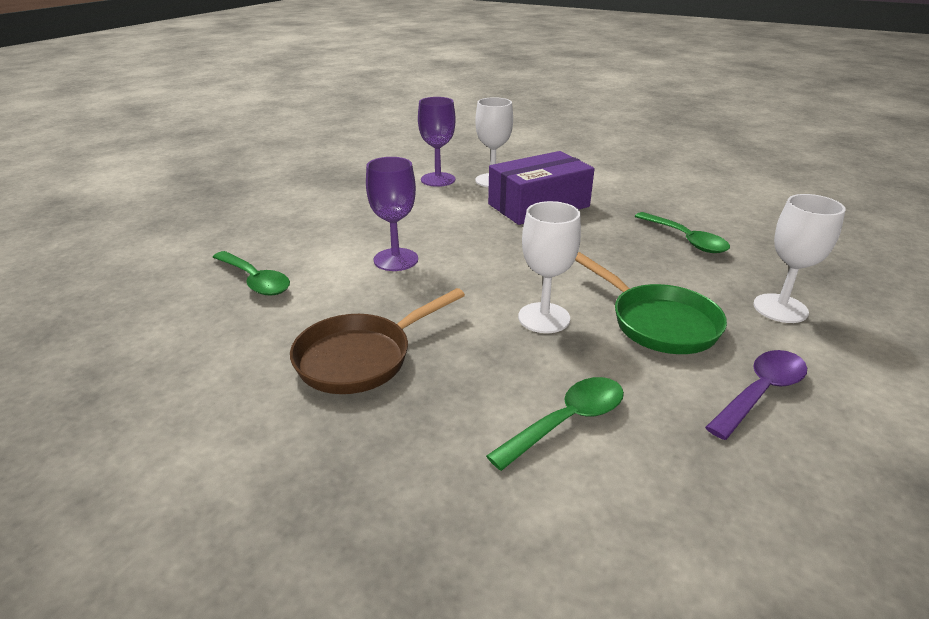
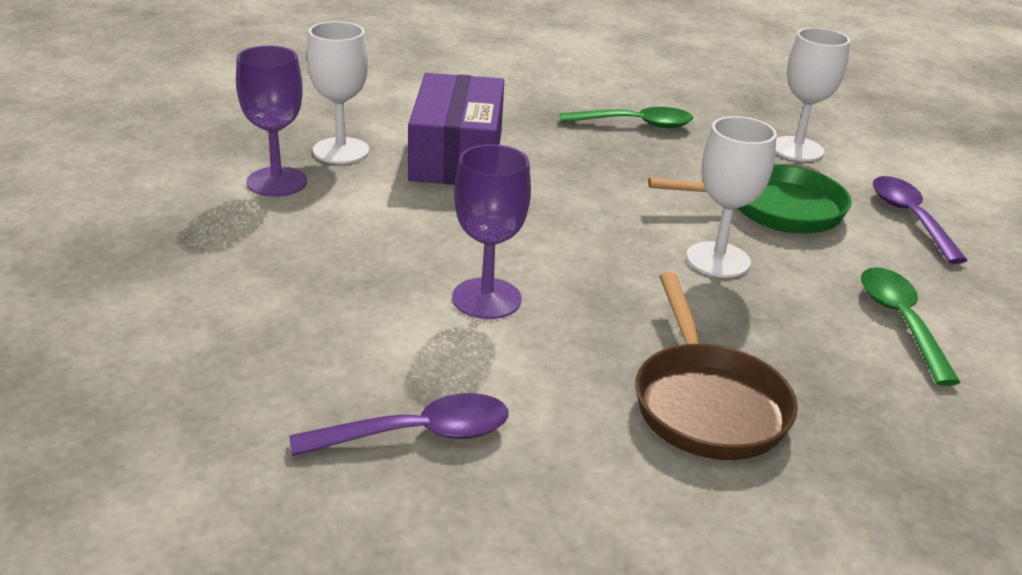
camera: 60 degrees left, 0 degrees up
green spoon [213,251,290,296] -> purple spoon [289,393,509,456]

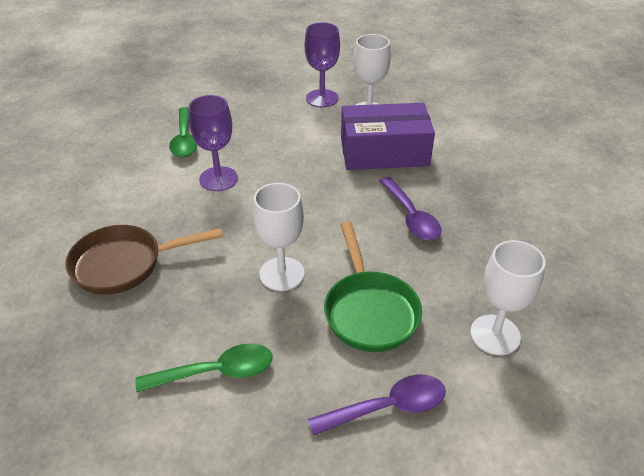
camera: 85 degrees right, 10 degrees up
purple spoon [289,393,509,456] -> purple spoon moved to [379,177,442,240]
green spoon [560,107,693,128] -> green spoon moved to [169,107,197,157]

